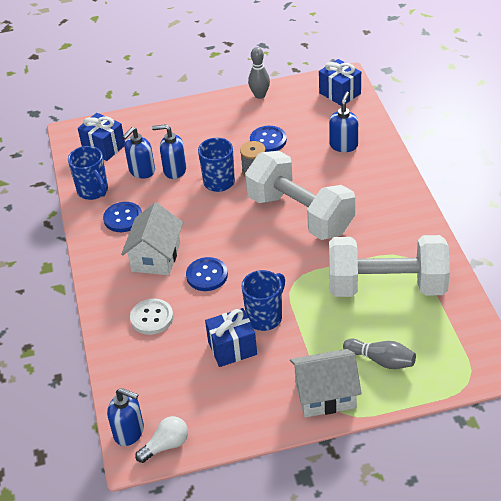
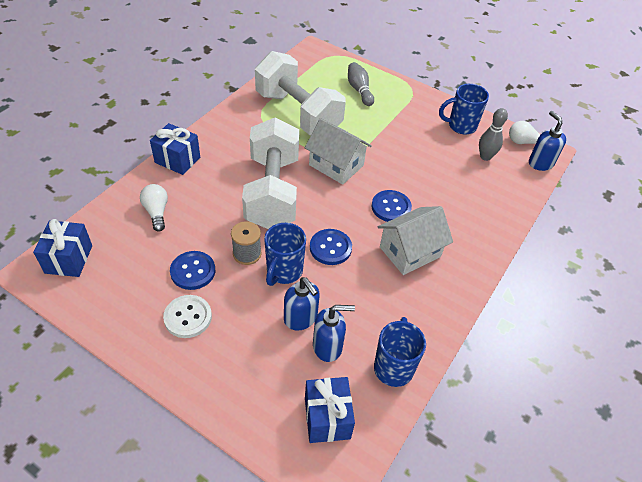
camera: 140 degrees left, 5 degrees up
blue button [103,202,142,232] -> blue button moved to [310,229,352,265]
white button [130,298,173,335] -> white button moved to [163,295,212,338]
blue gift [205,308,257,367] -> blue gift moved to [150,123,200,175]
blue mug [241,270,285,331] -> blue mug moved to [439,84,489,135]
grey bowling pin [248,47,270,99] -> grey bowling pin moved to [479,108,508,161]
white house [290,349,362,417] -> white house moved to [305,118,372,185]
blue soap dispenser [329,92,358,152] -> white light bulb [140,184,168,232]

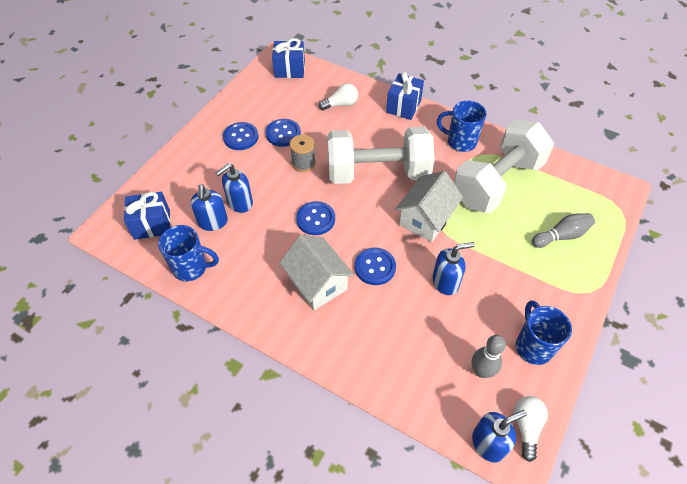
camera: 90 degrees right, 5 degrees up
white button [163,295,212,338] -> blue button [223,122,259,150]
blue mug [264,223,306,286] -> blue mug moved to [437,101,486,152]
none -> blue soap dispenser [432,242,475,295]

